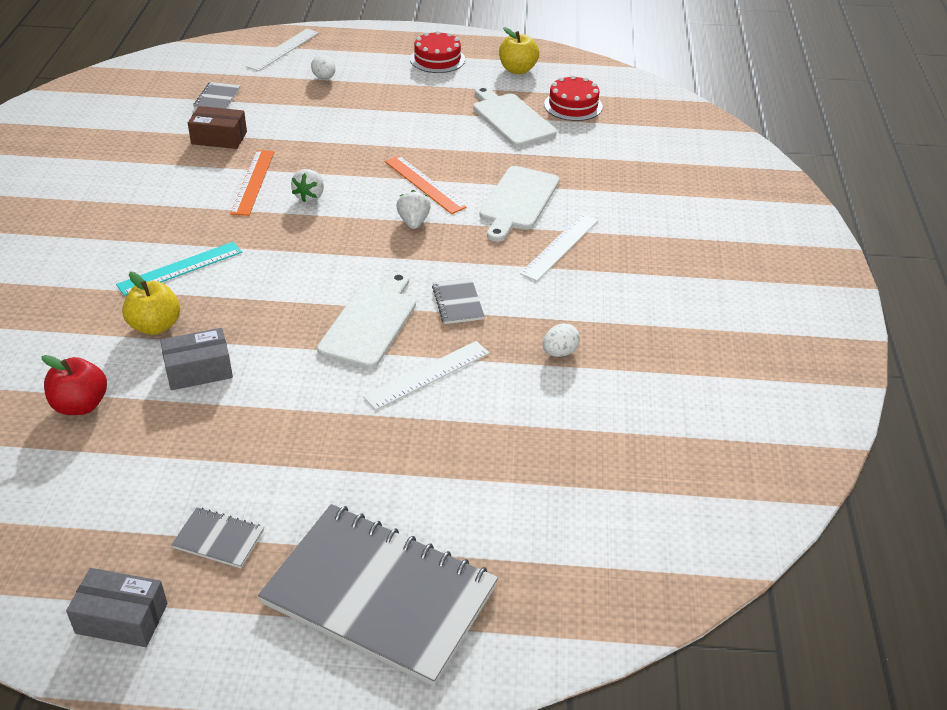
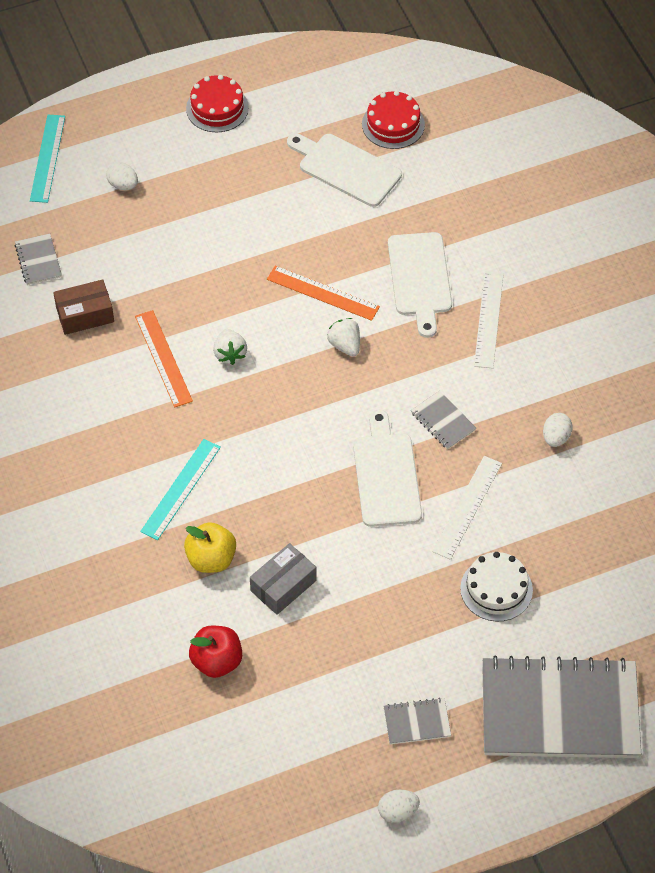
camera: 25 degrees left, 15 degrees up
grey box [66,568,167,647] -> white egg [378,790,420,823]
white ruler [246,29,319,71] -> turquoise ruler [30,115,65,203]
yellow apple [499,27,539,74] -> none
none -> white cake [460,552,533,621]

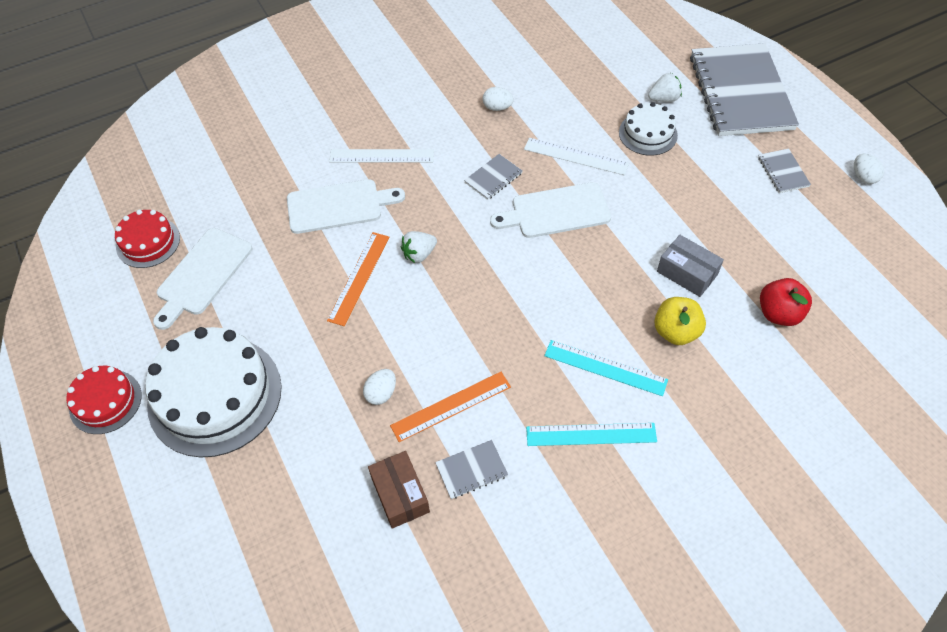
camera: 95 degrees left, 0 degrees up
grey notebook [15,234,62,285] -> grey notebook moved to [435,440,508,499]
turquoise ruler [30,115,65,203] -> turquoise ruler moved to [526,423,657,446]
white egg [106,162,138,190] -> white egg moved to [363,369,396,405]
white strawberry [213,329,247,365] -> white strawberry moved to [648,73,682,102]
none -> white cake [145,327,282,458]

